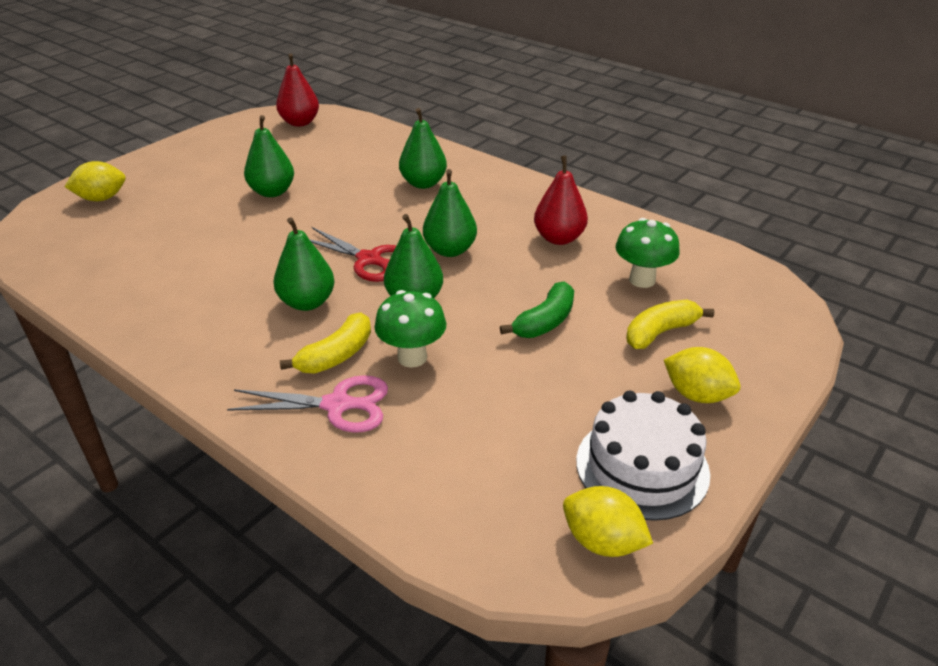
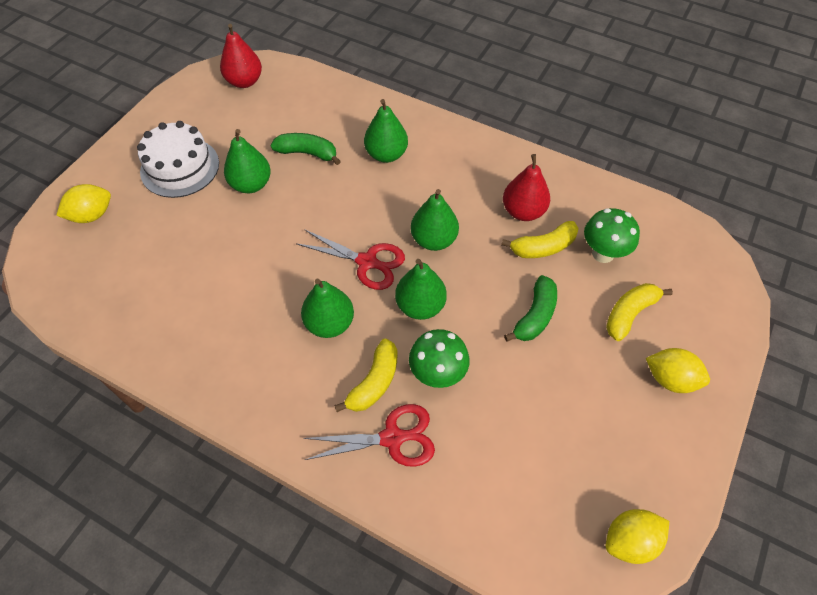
camera: 10 degrees left, 20 degrees up
pink scissors [227,375,388,433] -> red scissors [303,404,435,467]
yellow lemon [563,486,653,557] -> yellow lemon turned 45 degrees counterclockwise [606,509,669,564]
white cake [576,391,710,521] -> white cake moved to [137,121,219,198]
none -> green banana [271,133,341,165]
none -> yellow banana [501,221,579,258]

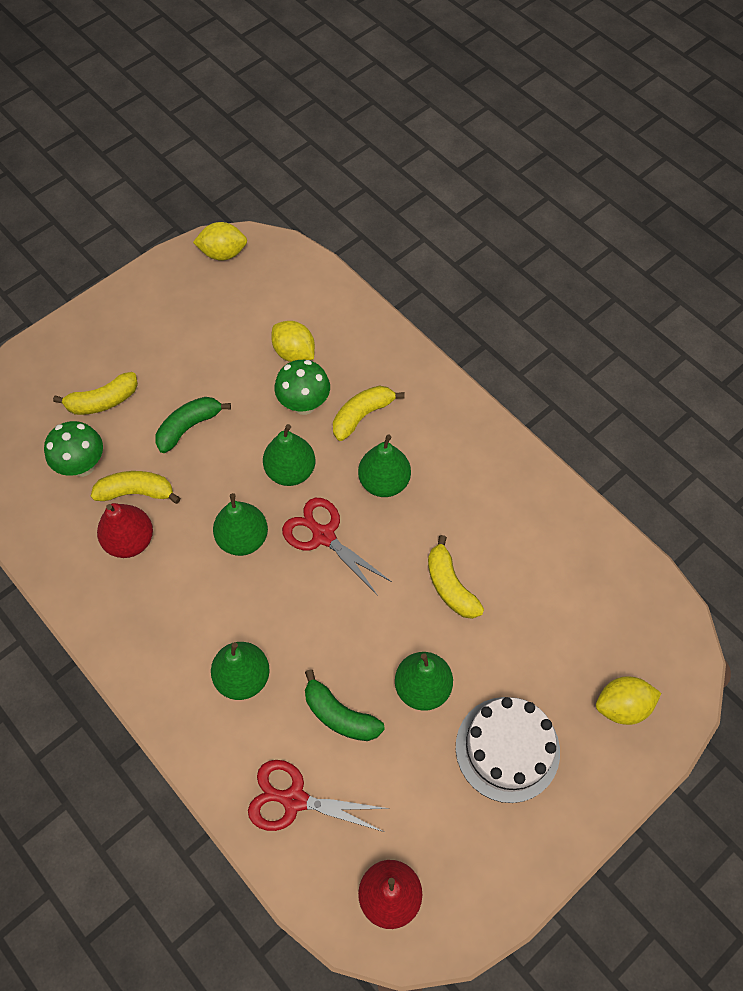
camera: 160 degrees left, 5 degrees up
red scissors [303,404,435,467] -> red scissors moved to [248,760,389,832]
yellow lemon [646,348,710,393] -> yellow lemon moved to [271,321,315,362]
none -> yellow banana [428,535,484,619]

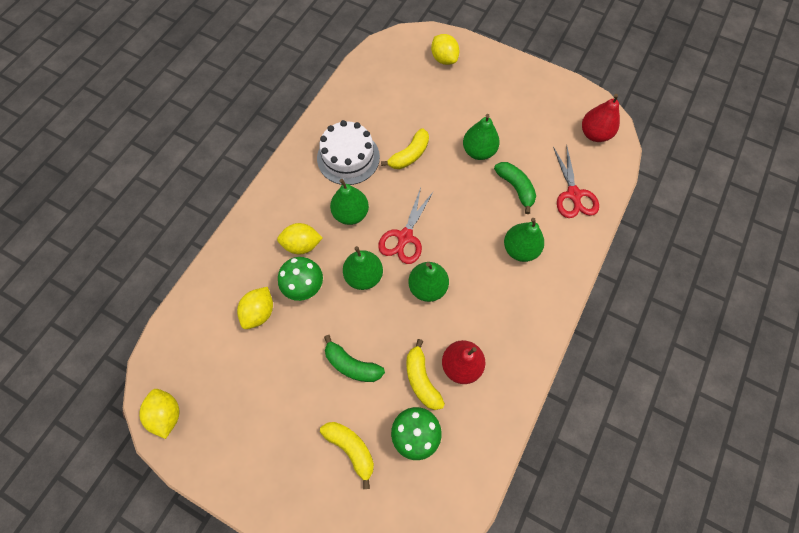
camera: 110 degrees left, 5 degrees up
green banana [305,669,385,741] -> green banana turned 45 degrees counterclockwise [494,162,536,214]
yellow banana [333,386,405,441] -> yellow lemon [277,223,323,255]
white cake [456,697,560,803] -> white cake moved to [317,120,380,185]

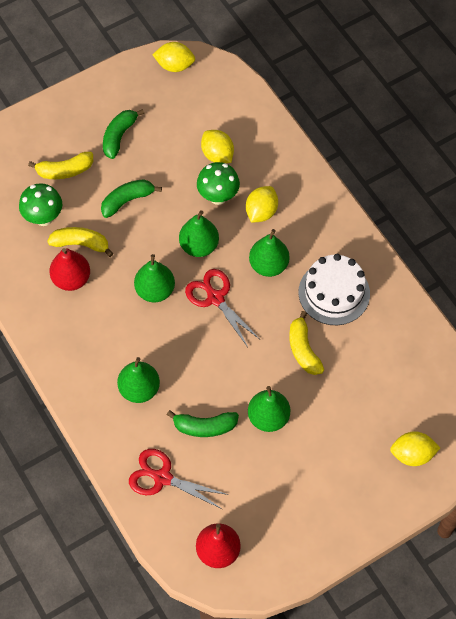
camera: 120 degrees right, 5 degrees down
none -> green banana [103,109,144,159]

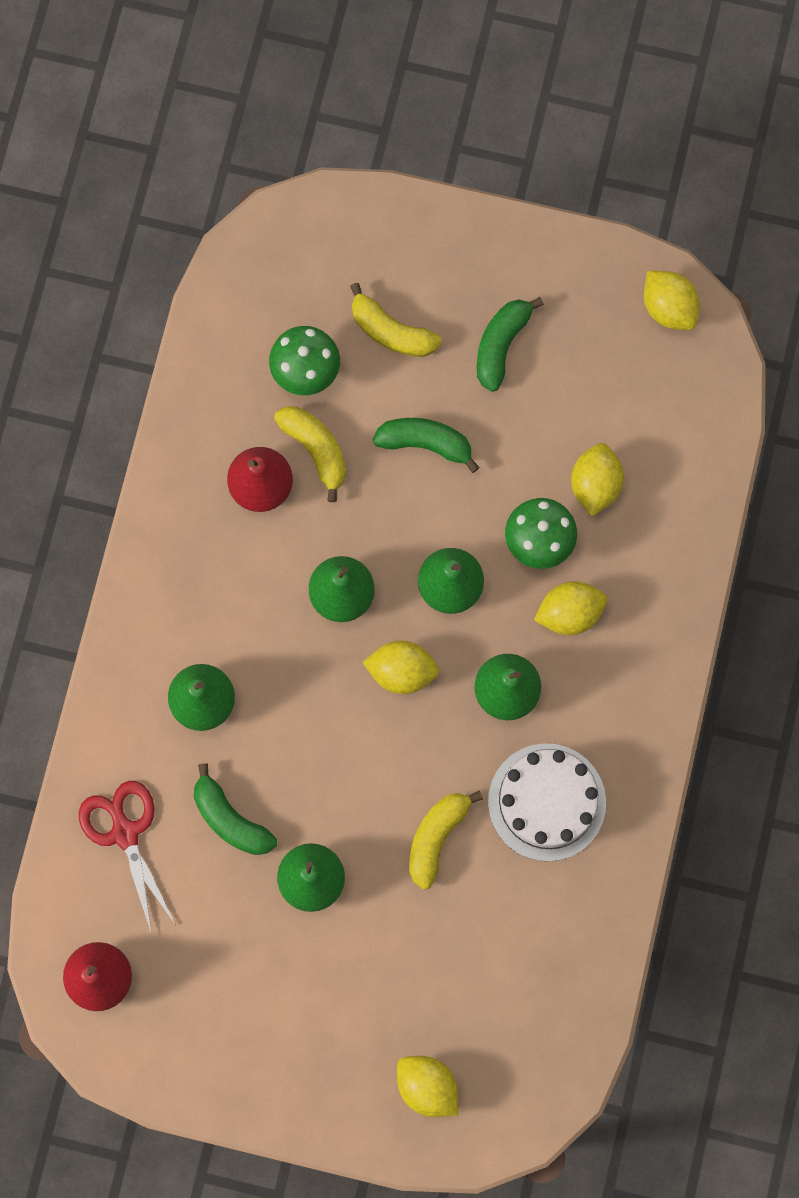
camera: 45 degrees right, 15 degrees up
green banana [103,109,144,159] -> green banana turned 45 degrees counterclockwise [477,297,544,392]
red scissors [185,269,261,347] -> yellow lemon [362,641,440,694]

